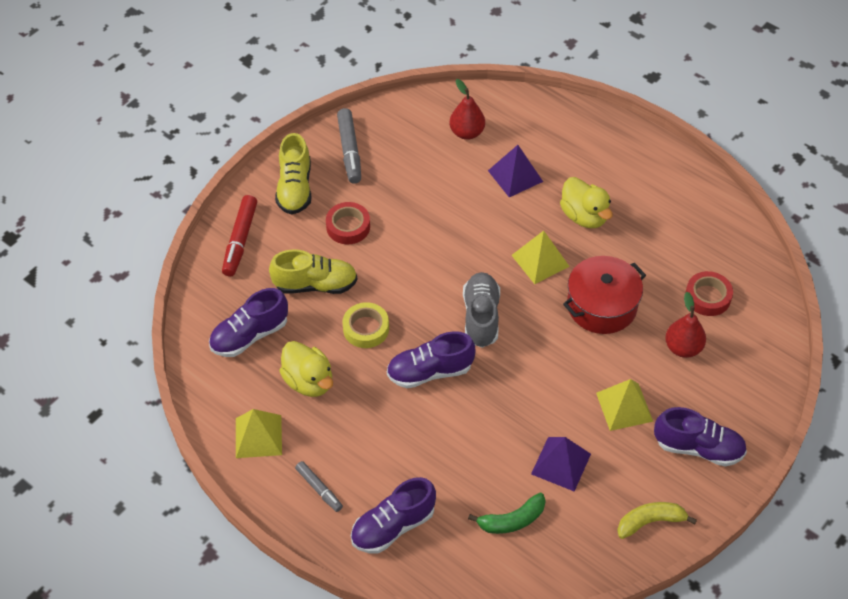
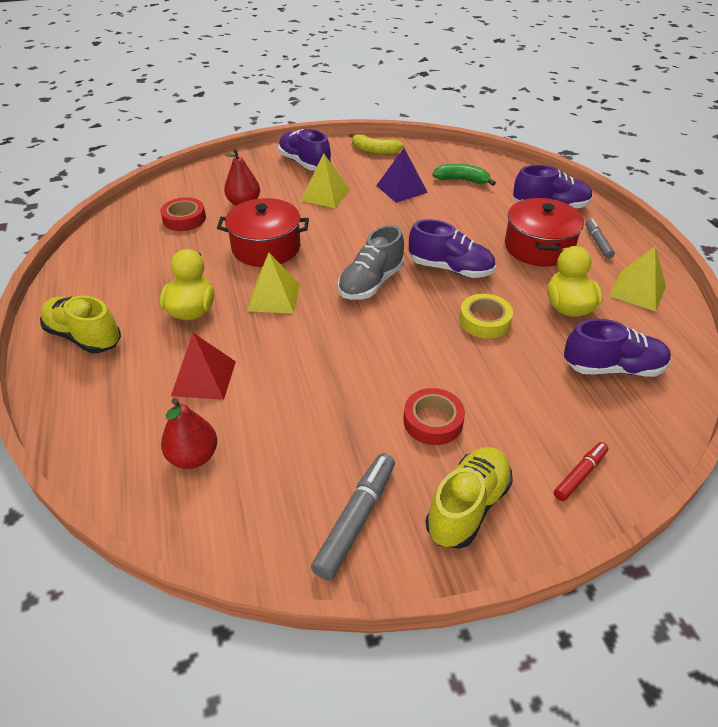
camera: 145 degrees left, 10 degrees down
red marker [222,195,257,276] -> red marker [554,442,608,501], size x0.62
yellow shoe [269,249,357,294] -> yellow shoe moved to [40,296,121,354]
purple pyramid [488,145,543,197] -> red pyramid [171,333,236,400]
none -> red pot [505,198,584,267]

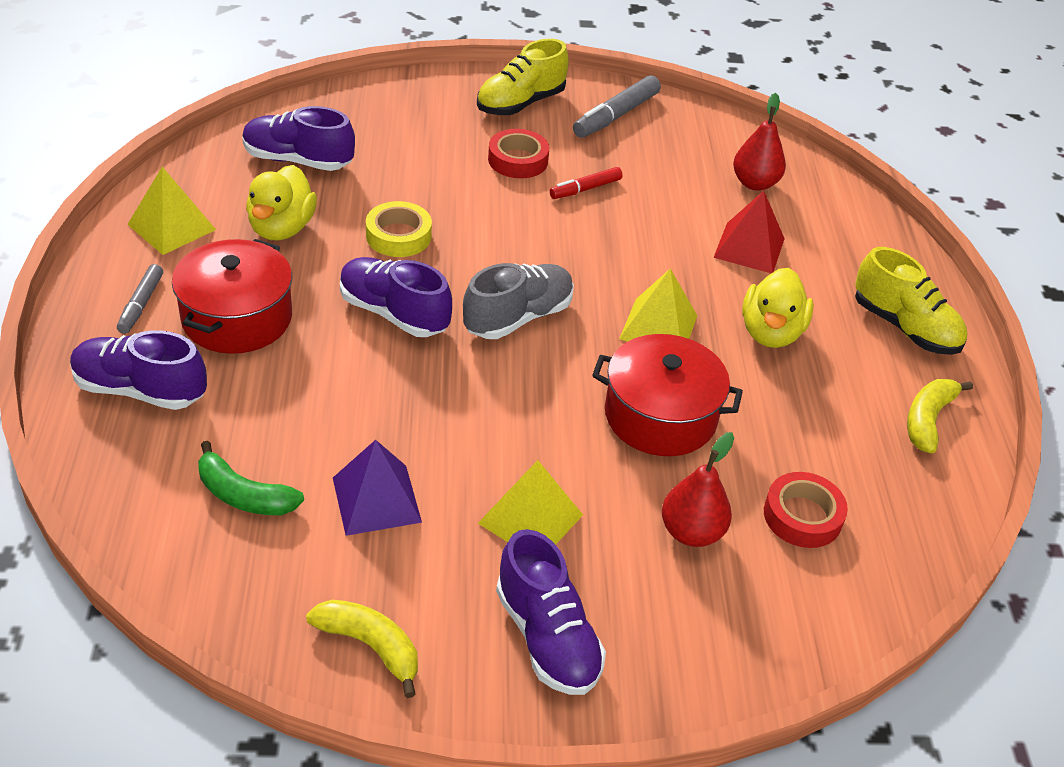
camera: 170 degrees left, 0 degrees up
red marker [554,442,608,501] -> red marker moved to [550,167,623,199]
none -> yellow banana [907,379,973,454]

